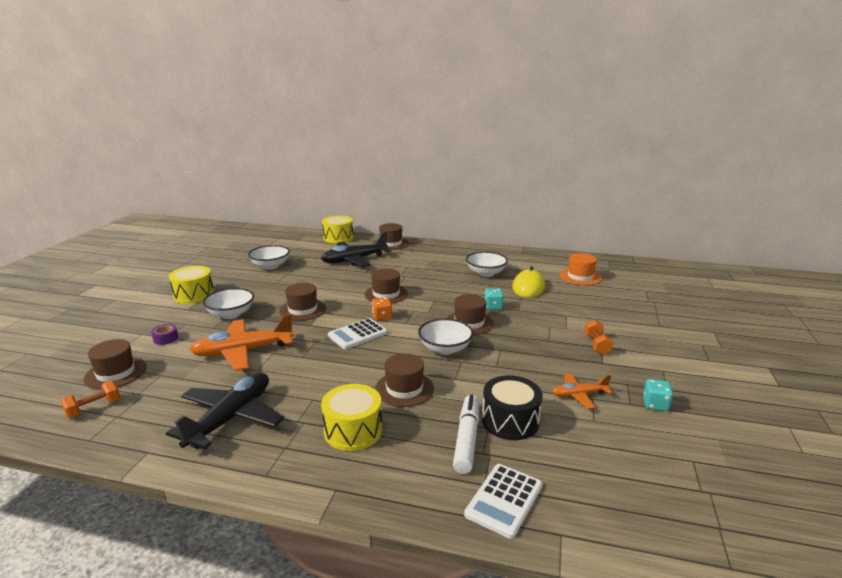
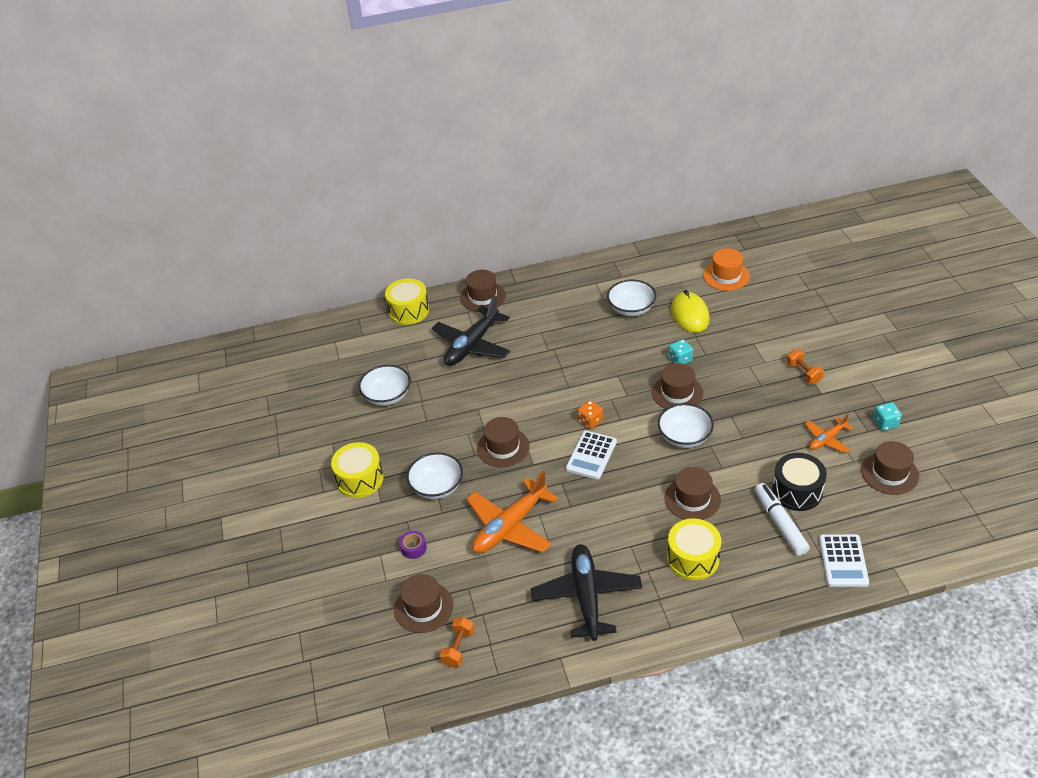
camera: 25 degrees left, 20 degrees up
brown hat [365,269,408,303] -> brown hat moved to [861,441,919,495]

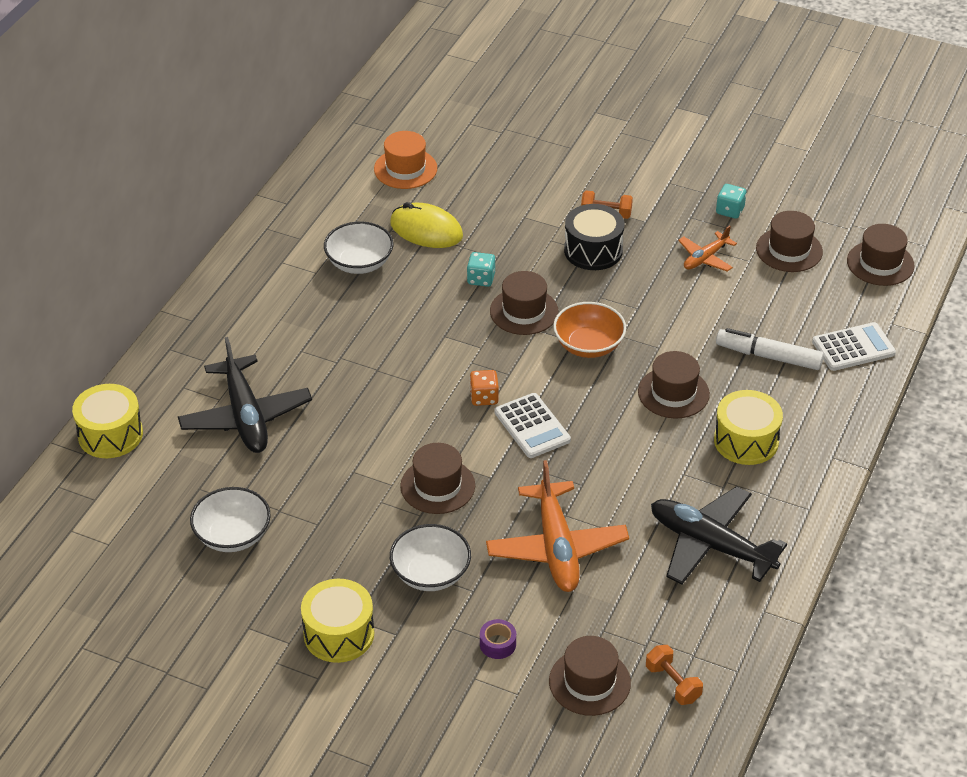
camera: 55 degrees left, 0 degrees up
brown hat [460,270,506,312] -> brown hat moved to [847,224,915,286]
white bowl [658,403,714,448] -> orange bowl [553,302,626,358]
black drum [772,453,827,511] -> black drum moved to [564,204,624,270]
orange plane [805,414,853,453] -> orange plane turned 45 degrees clockwise [678,225,737,272]
white calculator [819,534,869,587] -> white calculator turned 60 degrees counterclockwise [812,322,896,371]

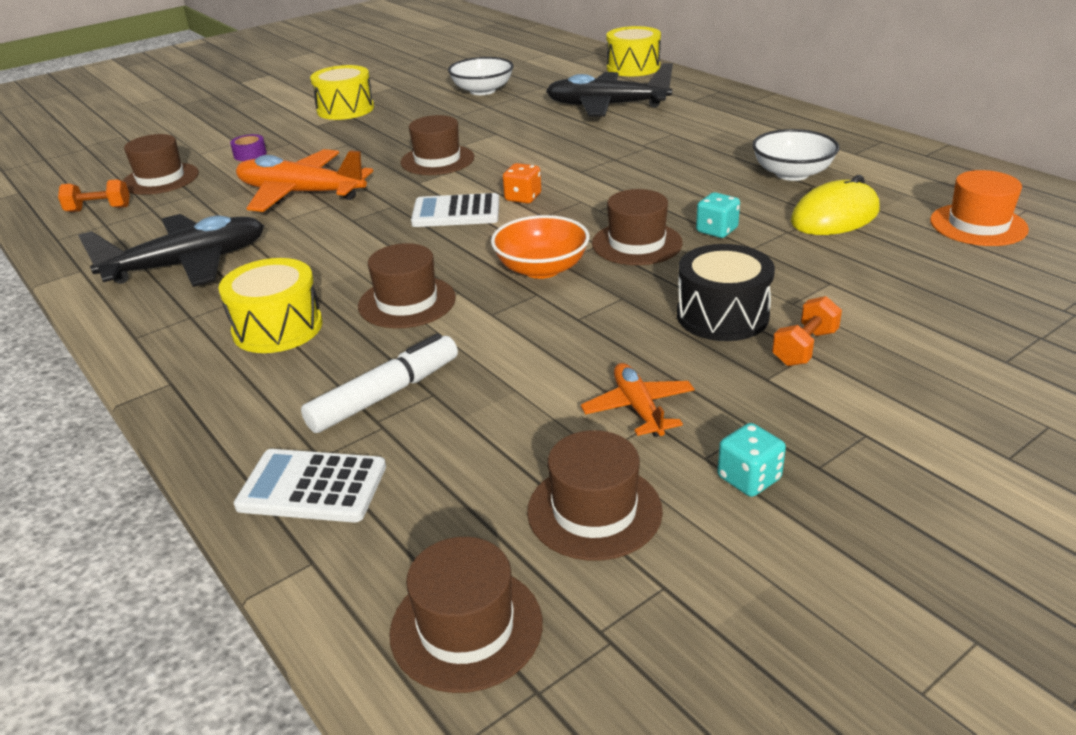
camera: 120 degrees right, 10 degrees down
white bowl [390,524,471,591] -> none
white calculator [812,322,896,371] -> white calculator turned 90 degrees clockwise [234,449,386,523]

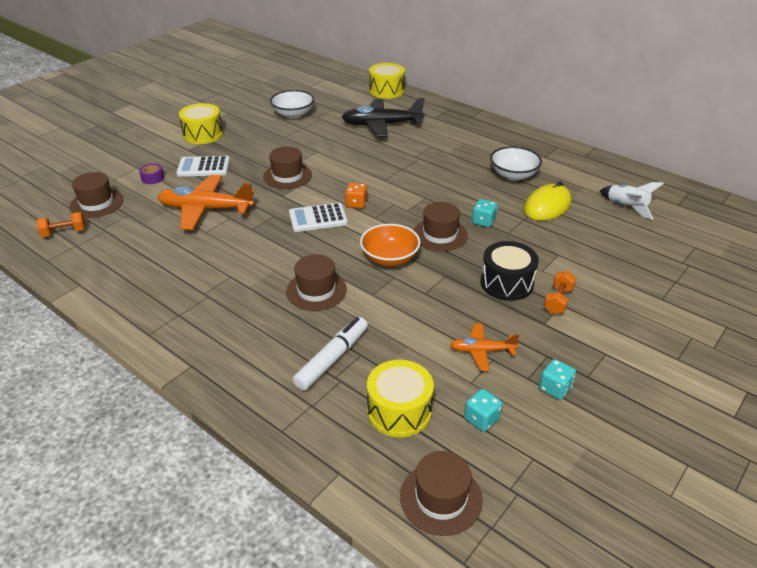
camera: 15 degrees left, 5 degrees up
black plane [78,214,264,287] -> none
yellow drum [219,258,322,353] -> yellow drum moved to [367,360,434,437]
white calculator [234,449,386,523] -> white calculator moved to [176,156,230,177]
brown hat [527,430,663,561] -> turquoise dice [464,389,502,432]
orange plane [581,363,694,437] -> orange plane turned 60 degrees counterclockwise [450,323,519,371]
orange hat [930,170,1029,246] -> white rocket [600,182,664,220]

